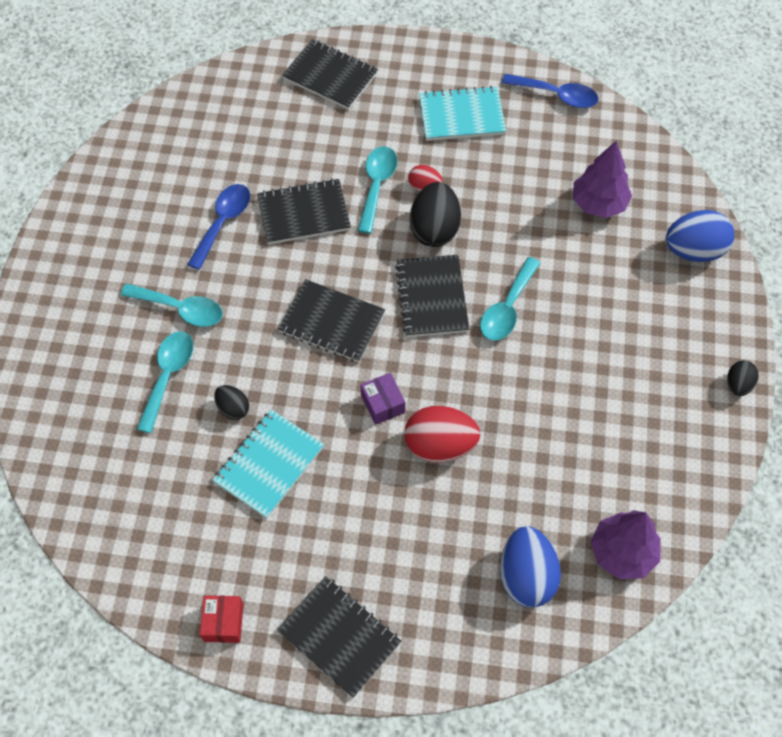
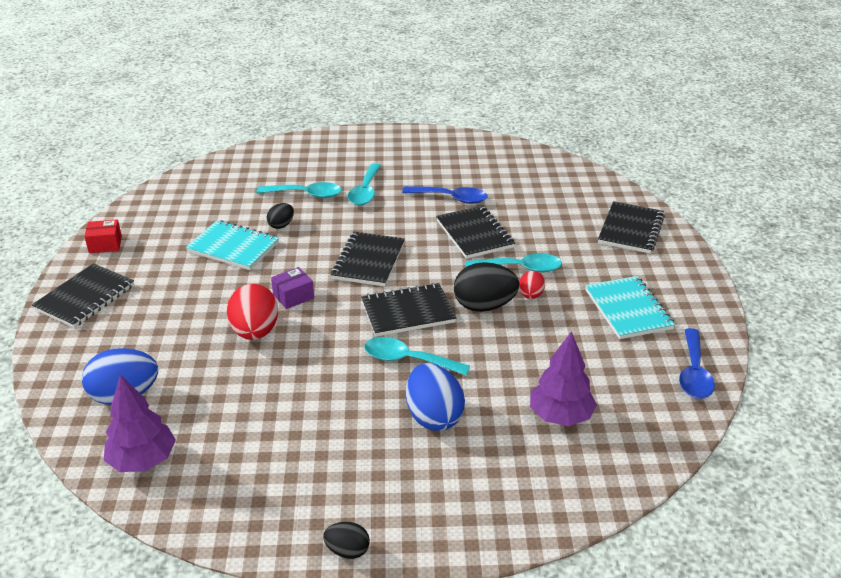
camera: 80 degrees right, 25 degrees down
blue egg [666,210,734,262] -> blue egg moved to [406,363,465,431]

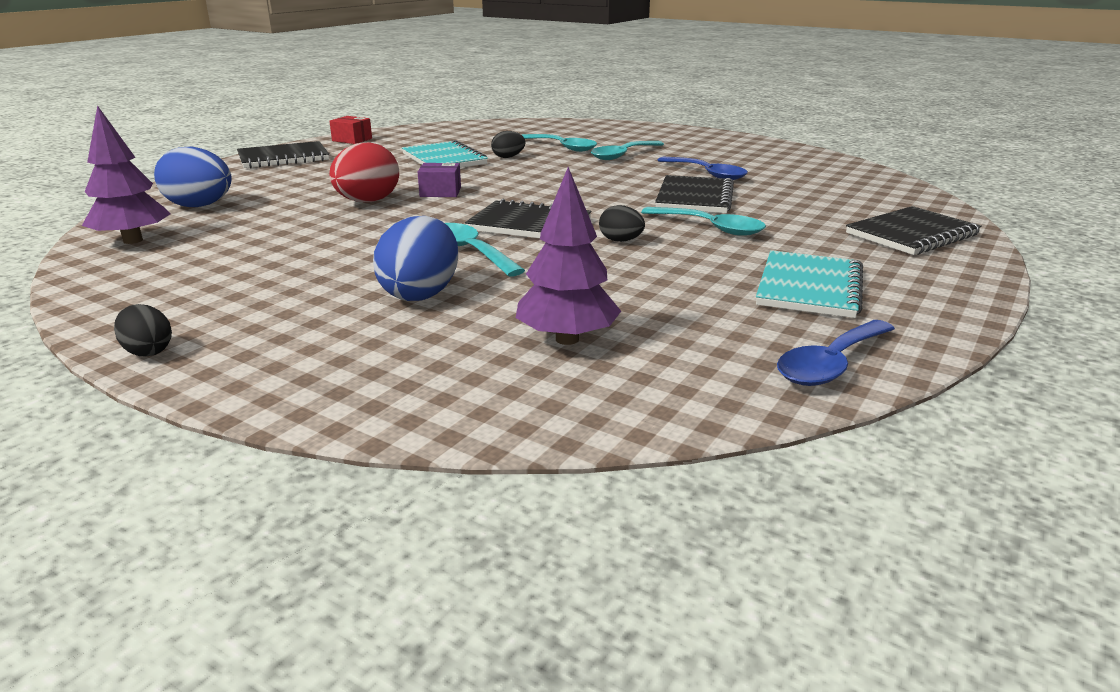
camera: 35 degrees right, 10 degrees down
black notebook [331,232,405,287] -> none
black egg [454,262,519,312] -> black egg [599,205,645,242], size x0.54
red egg [519,271,545,299] -> none

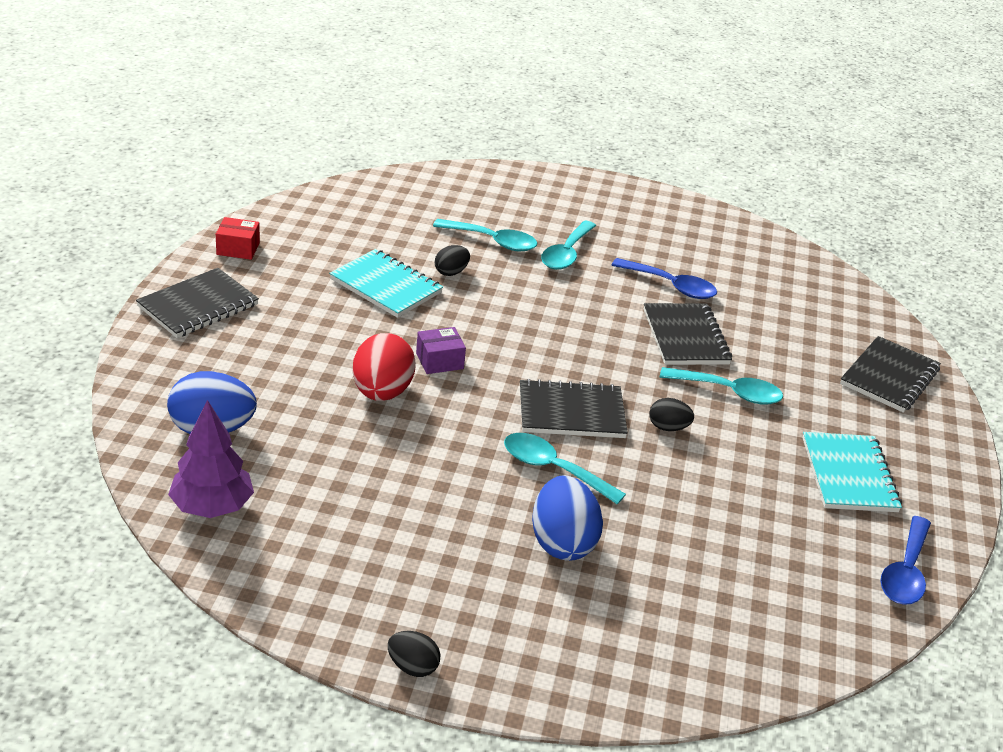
camera: 25 degrees left, 10 degrees up
purple tree [516,167,621,345] -> none

